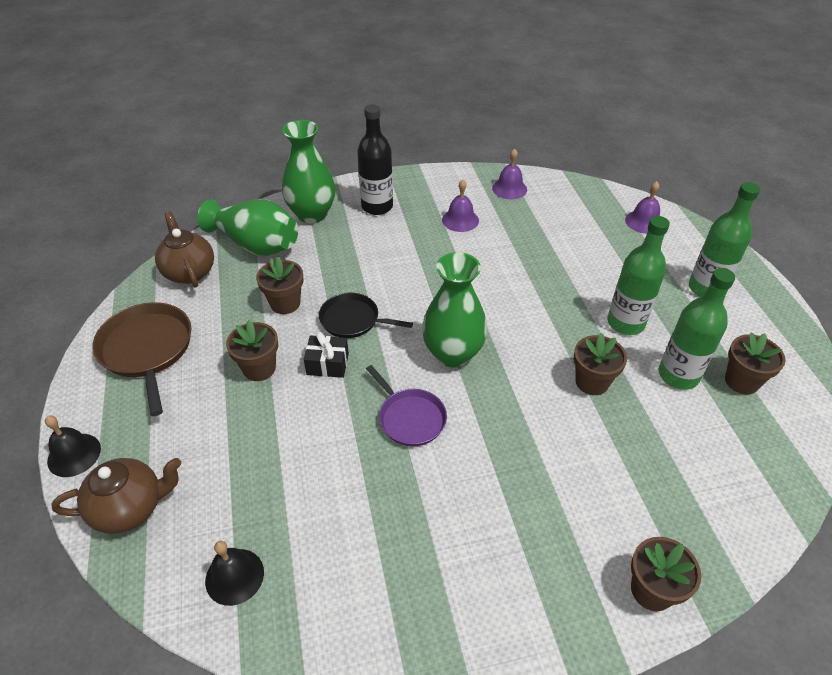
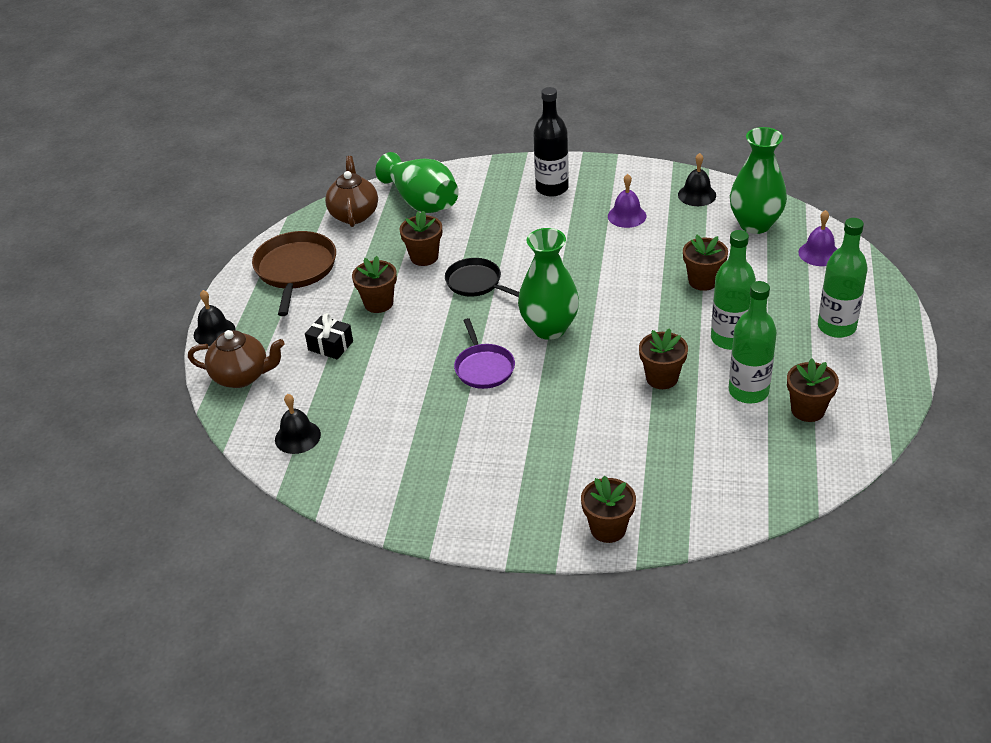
camera: 25 degrees right, 5 degrees down
green vase [282,120,335,224] -> green vase moved to [730,127,787,234]
black gift [304,332,349,378] -> black gift moved to [305,313,353,360]
purple bell [492,149,527,199] -> black bell [678,153,716,206]
none -> brown flower pot [683,235,728,291]

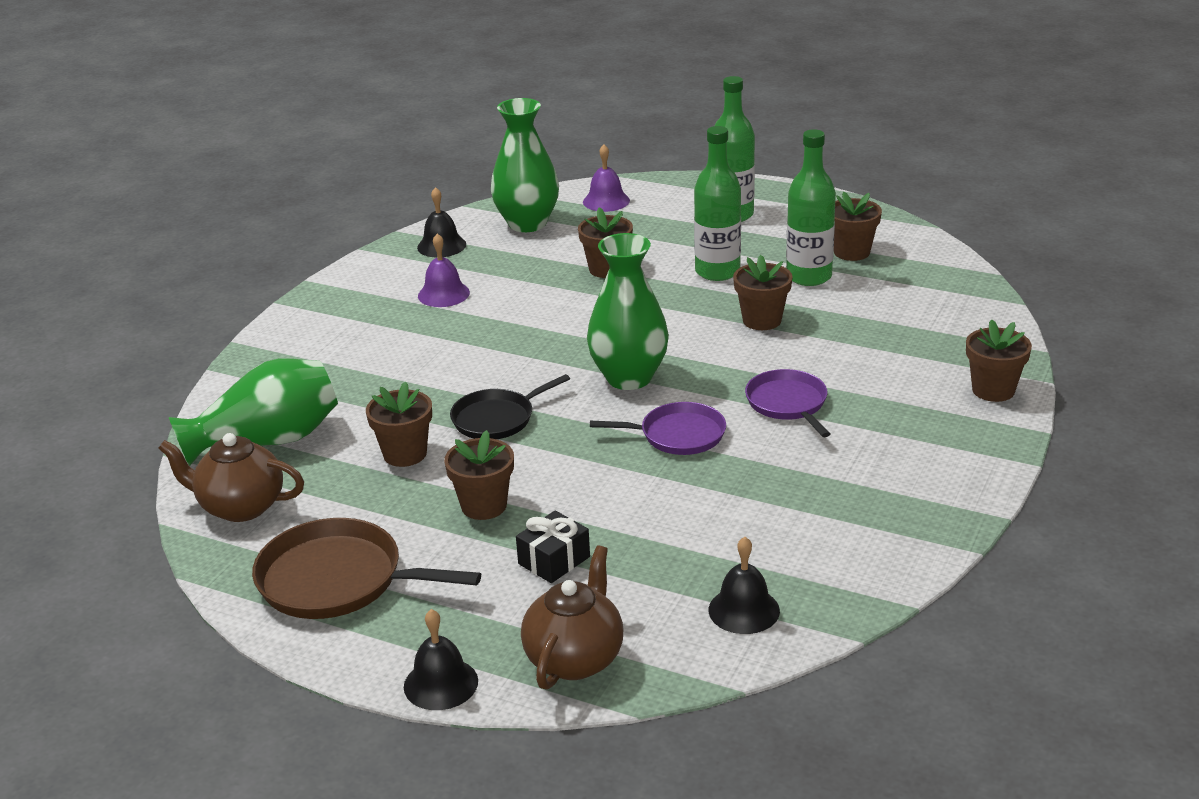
camera: 75 degrees left, 10 degrees down
black bottle [533,87,569,197] -> none
none -> purple pan [745,369,830,437]

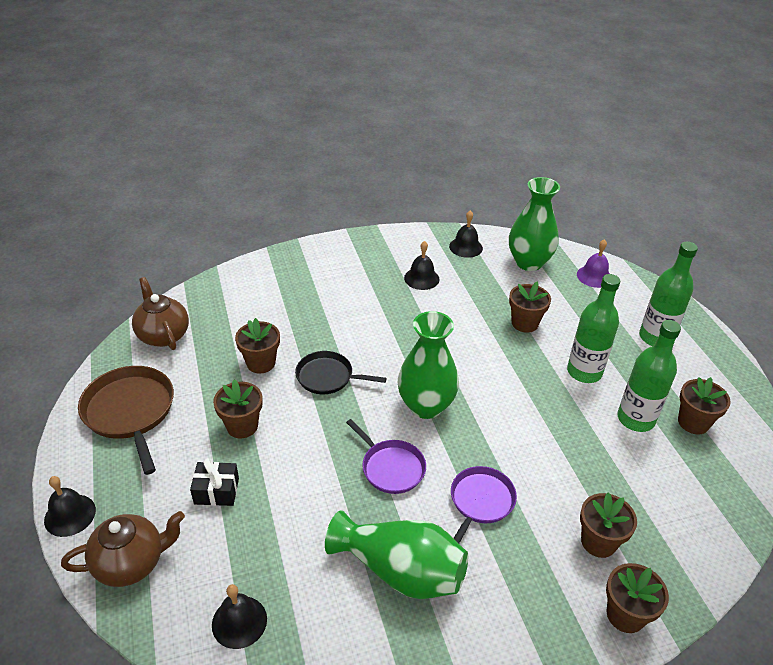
camera: 45 degrees right, 10 degrees up
green vase [169,358,338,466] -> green vase moved to [325,510,468,599]
purple bell [418,233,470,307] -> black bell [404,241,439,290]
brown flower pot [733,255,792,330] -> brown flower pot moved to [580,493,637,558]

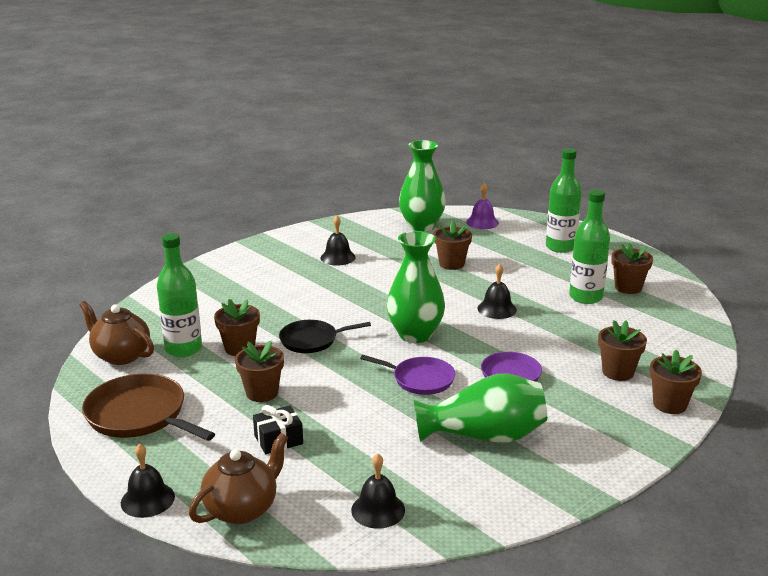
camera: 25 degrees left, 15 degrees down
black bell [449,210,483,258] -> black bell moved to [478,264,517,319]
green bottle [567,274,620,383] -> green bottle moved to [157,233,202,357]

